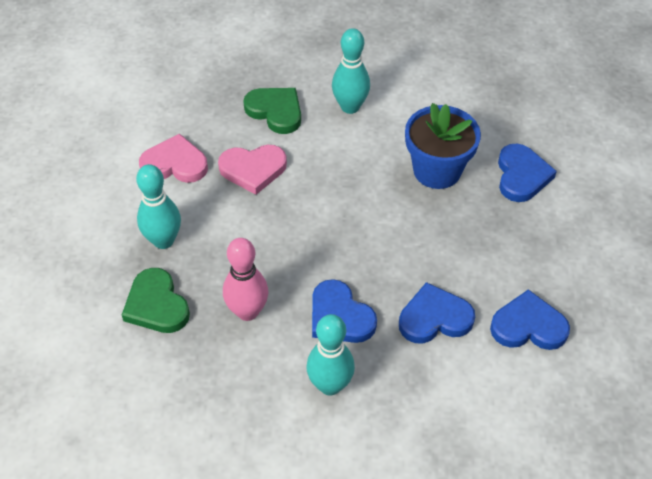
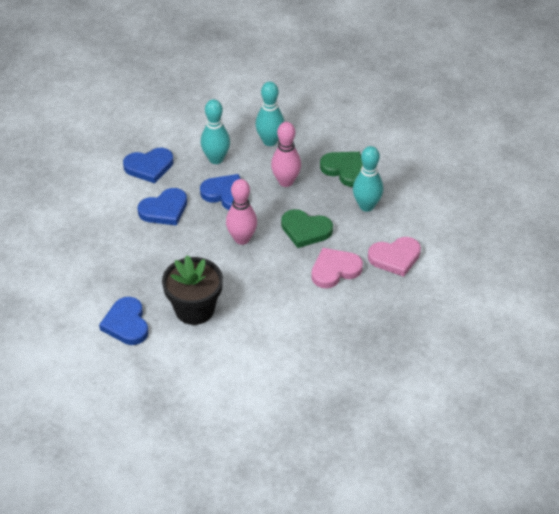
camera: 160 degrees right, 5 degrees down
green heart [243,88,301,134] -> green heart moved to [281,209,333,248]
turquoise bowling pin [332,28,370,114] -> turquoise bowling pin moved to [255,82,284,146]
blue flower pot [405,103,481,189] -> black flower pot [162,255,223,325]
blue heart [490,289,570,350] -> blue heart moved to [123,148,173,183]
none -> pink bowling pin [226,179,257,245]

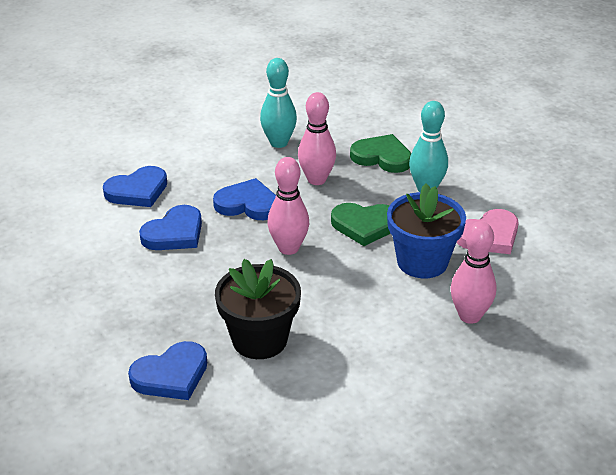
camera: 15 degrees left, 10 degrees down
blue heart [99,297,148,345] -> blue heart turned 90 degrees counterclockwise [128,341,207,400]
turquoise bowling pin [201,99,230,164] -> none
pink heart [311,248,363,288] -> blue flower pot [387,183,466,278]
none -> pink bowling pin [450,221,497,324]

